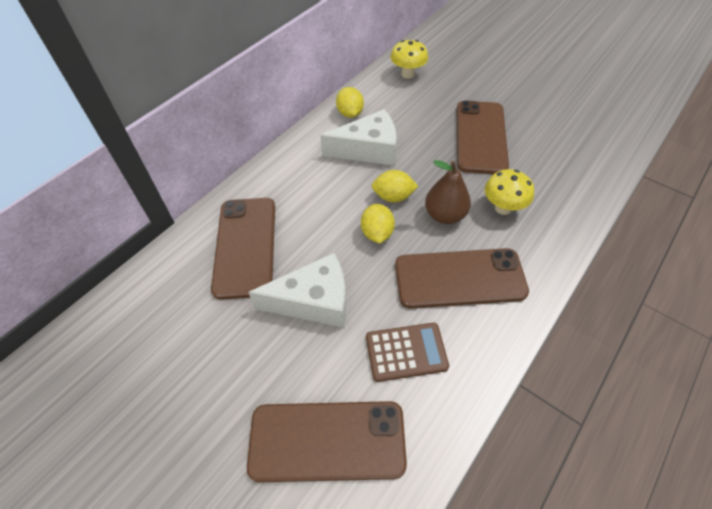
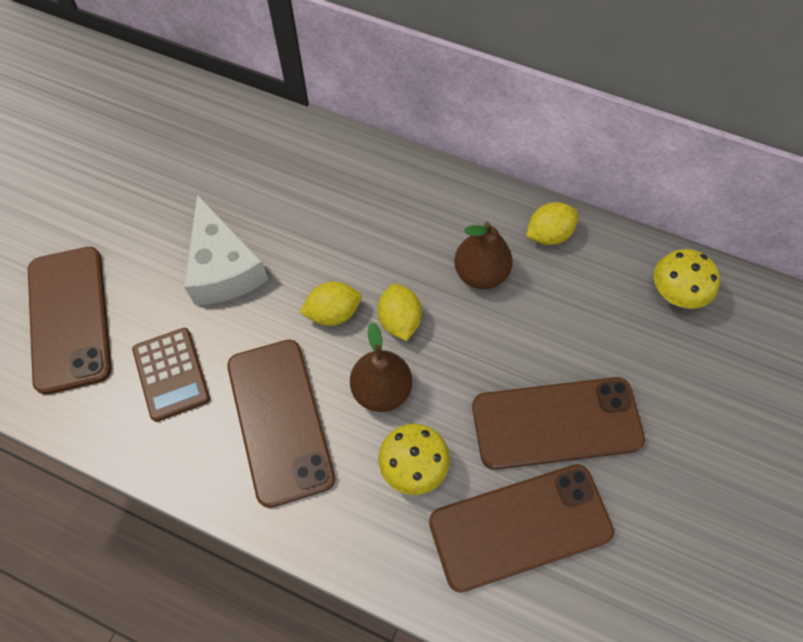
camera: 75 degrees right, 10 degrees up
brown phone [211,198,275,300] -> brown phone moved to [429,464,614,593]
white cheese [320,109,396,166] -> brown pear [454,222,513,289]

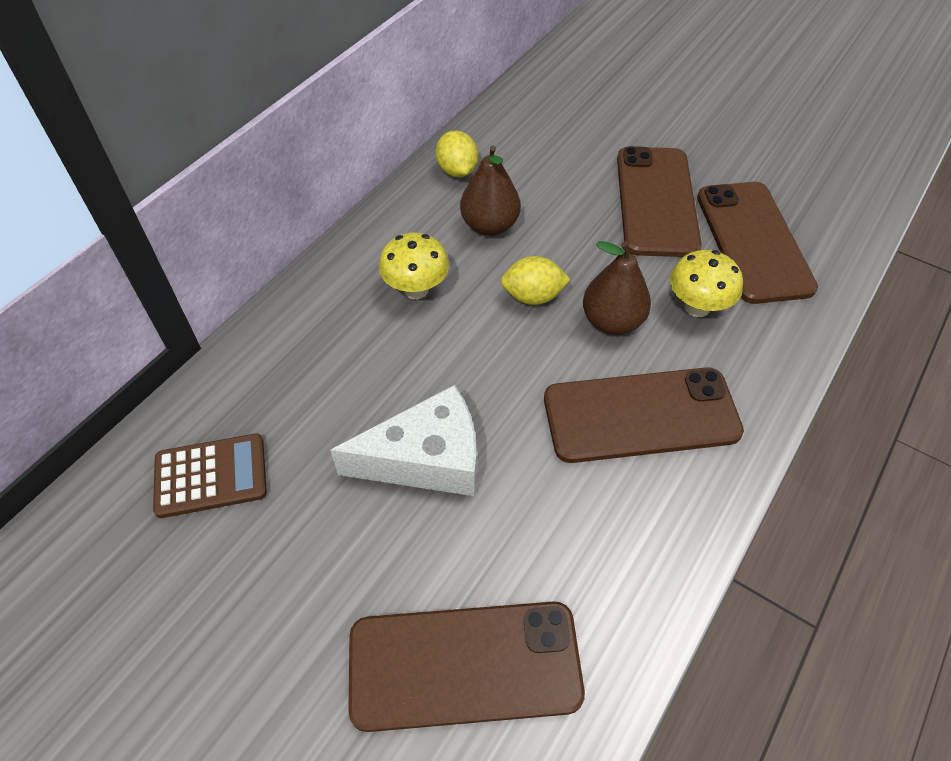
camera: 80 degrees left, 10 degrees down
brown calculator [132,328,210,422] -> brown calculator moved to [153,434,267,518]
yellow lemon [299,281,362,326] -> none
yellow mushroom [654,249,720,309] -> yellow mushroom moved to [379,233,449,299]

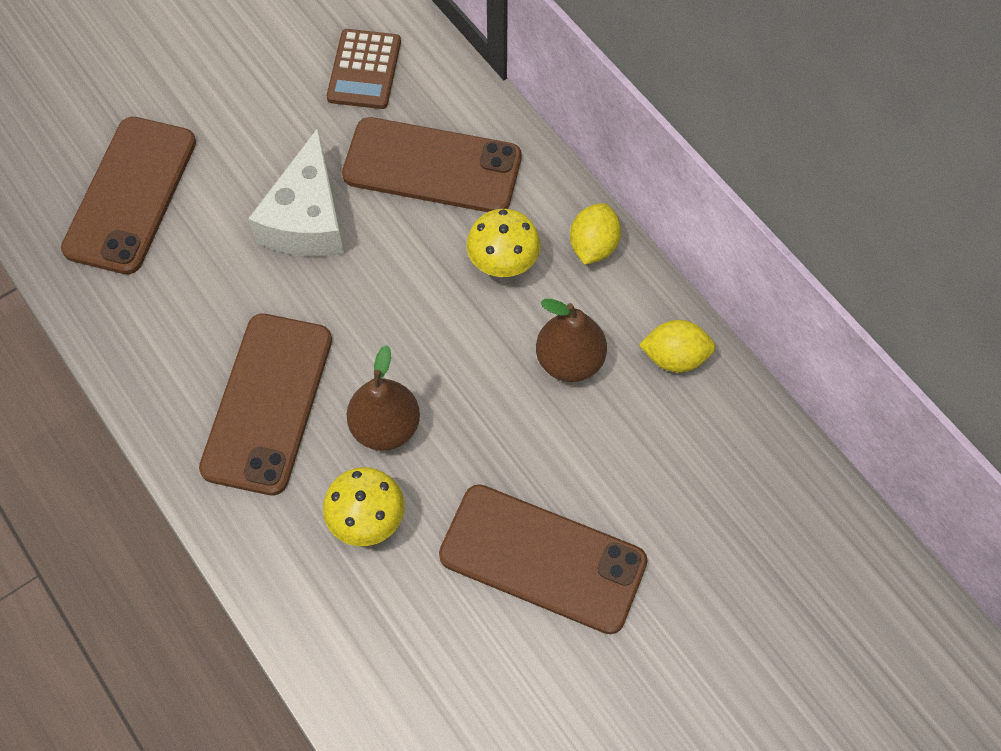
camera: 110 degrees right, 10 degrees up
yellow lemon [500,256,571,305] -> yellow lemon moved to [570,203,621,265]
brown phone [697,182,818,304] -> brown phone moved to [342,117,522,212]

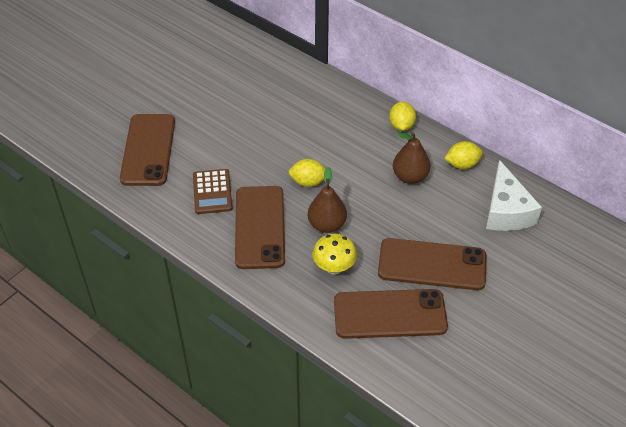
camera: 15 degrees left, 15 degrees down
white cheese [248,128,344,257] -> white cheese moved to [486,160,542,231]
brown calculator [327,29,401,109] -> brown calculator moved to [193,169,233,214]
brown phone [342,117,522,212] -> brown phone moved to [334,289,448,339]
yellow mushroom [466,209,541,277] -> none
none -> yellow lemon [289,159,325,187]

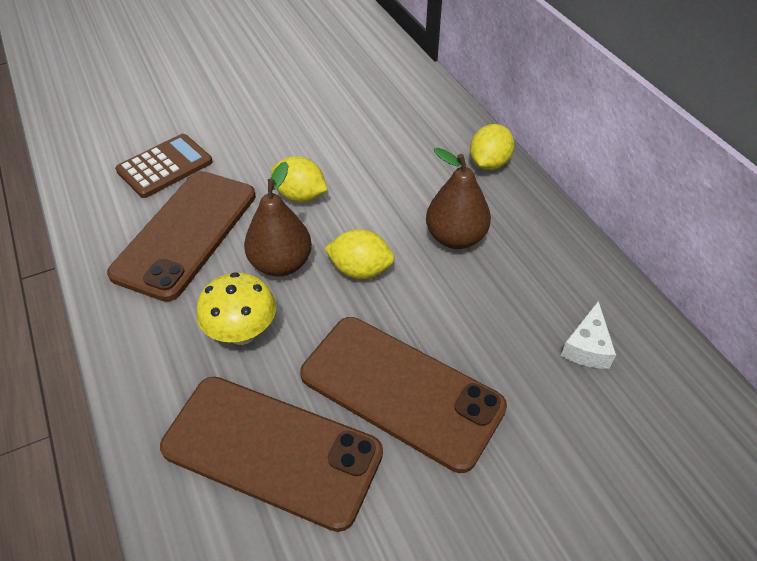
camera: 25 degrees right, 0 degrees up
brown phone [120,114,175,186] -> none
brown calculator [193,169,233,214] -> brown calculator turned 150 degrees counterclockwise [115,134,213,198]
yellow lemon [444,141,483,169] -> yellow lemon moved to [324,229,395,279]
white cheese [486,160,542,231] -> white cheese [561,301,616,369], size x0.50

